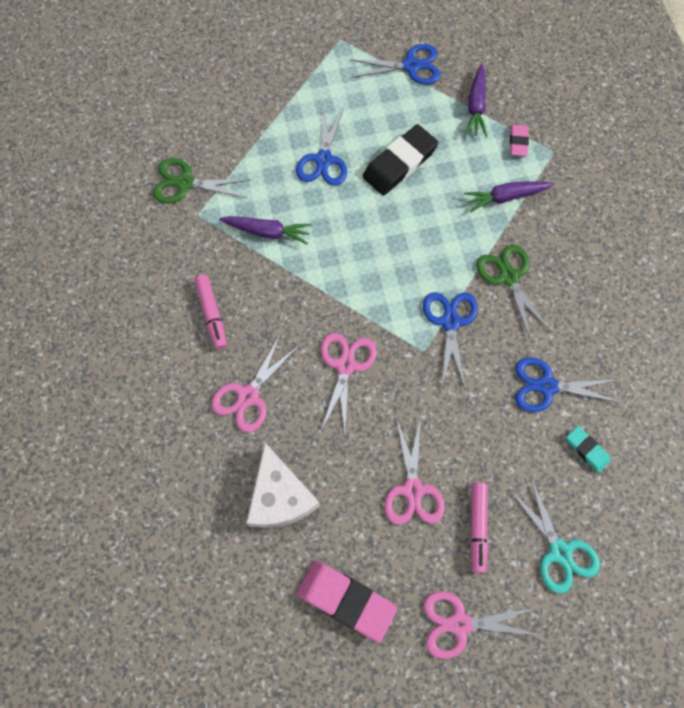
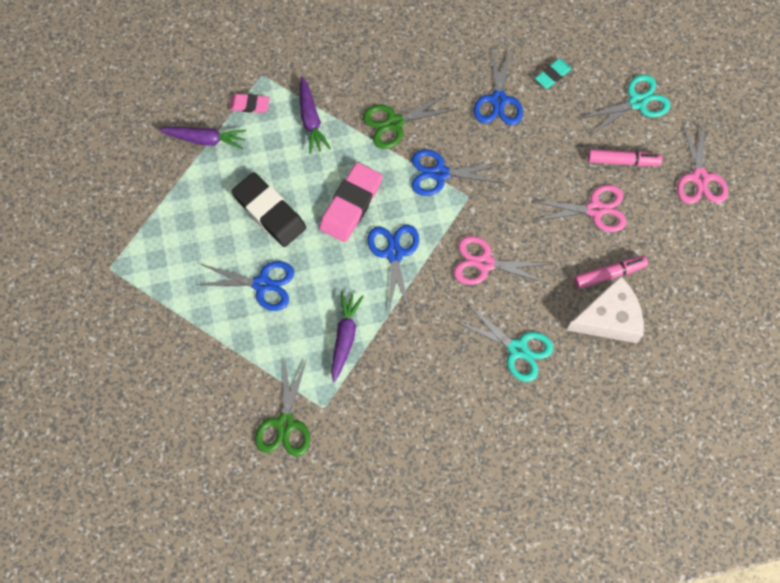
camera: 90 degrees left, 0 degrees up
pink marker [195,275,227,349] -> pink marker moved to [574,256,648,289]
pink scissors [211,333,300,433] -> turquoise scissors [456,304,553,382]
pink eraser [297,560,397,643] -> pink eraser moved to [319,162,383,242]
blue scissors [350,44,440,85] -> blue scissors moved to [367,225,419,315]

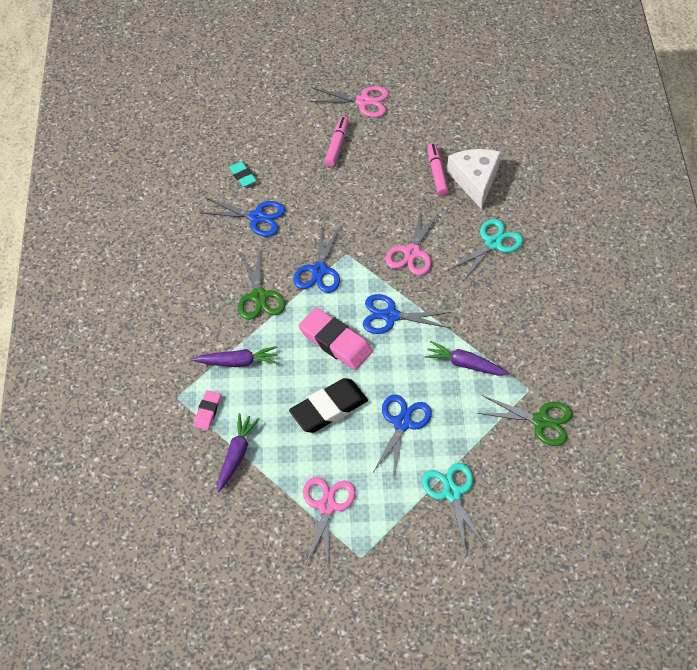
camera: 80 degrees left, 15 degrees down
pink scissors [532,185,627,232] -> pink scissors moved to [303,477,356,564]
turquoise scissors [579,74,671,135] -> turquoise scissors moved to [422,463,486,551]

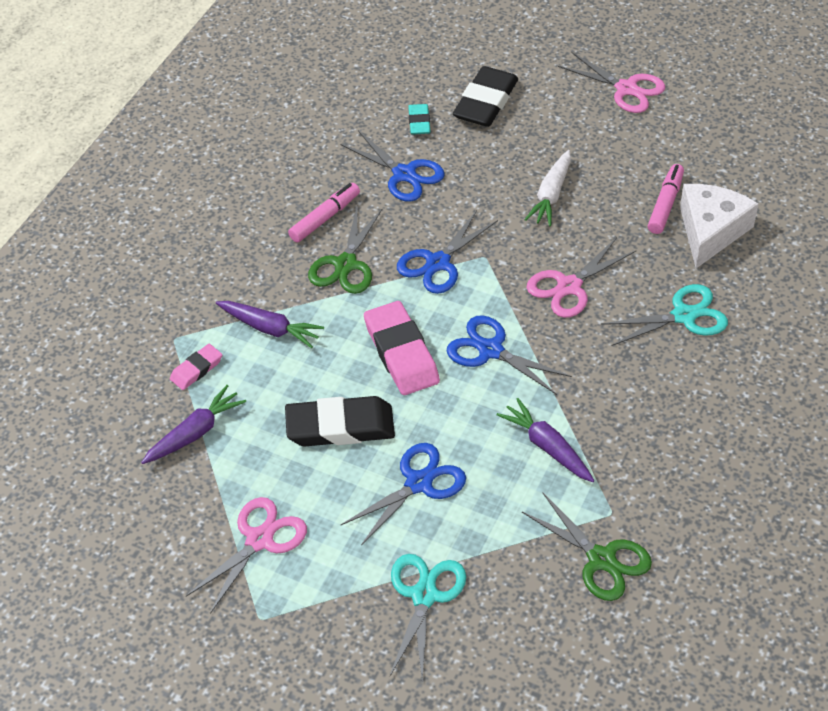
camera: 30 degrees right, 5 degrees down
pink marker [324,116,349,167] -> pink marker moved to [288,183,360,243]
none -> black eraser [453,66,518,127]
none -> white carrot [524,150,571,226]

